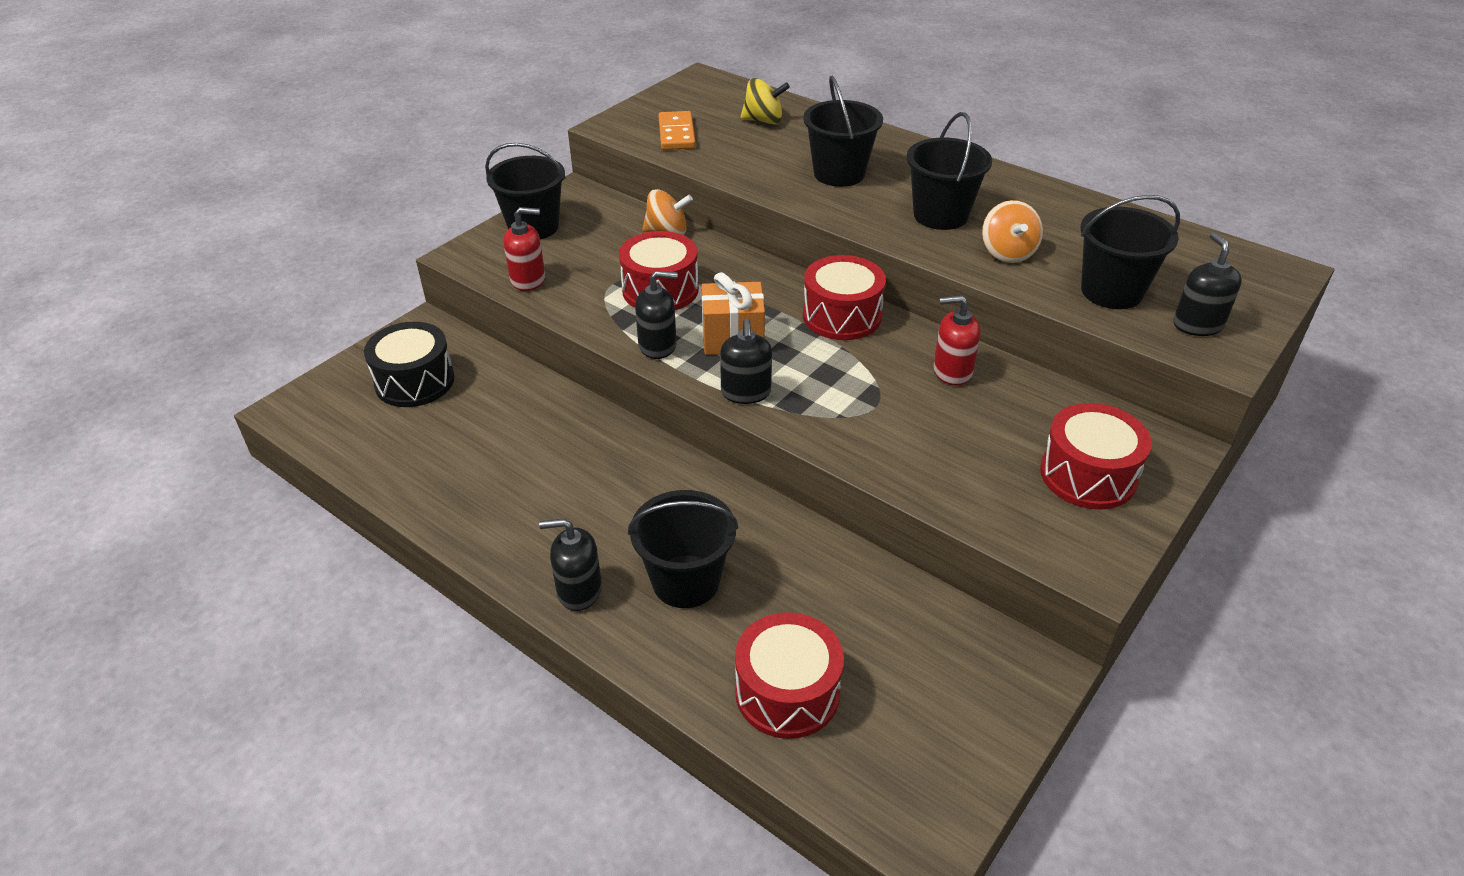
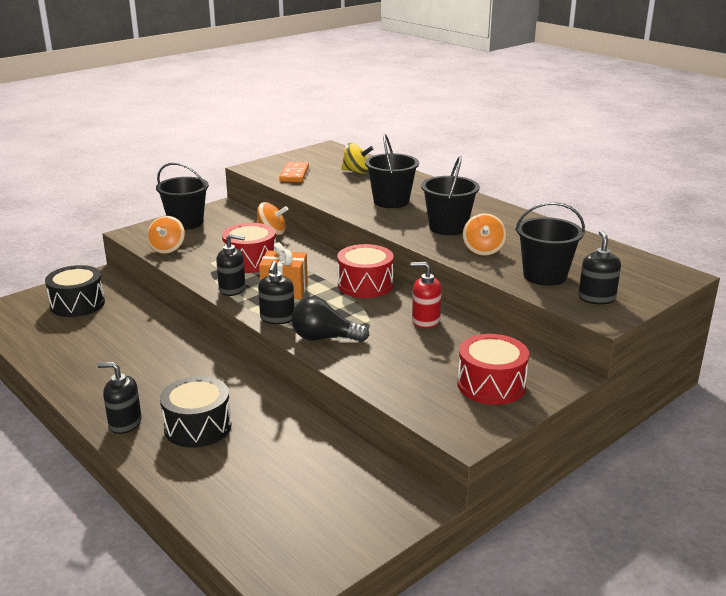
camera: 10 degrees right, 15 degrees down
red soap dispenser [503,207,545,291] -> orange spinning top [147,216,185,254]
black bucket [628,490,738,608] -> black drum [160,376,232,448]
red drum [735,612,844,739] -> none
none -> black light bulb [291,298,369,342]

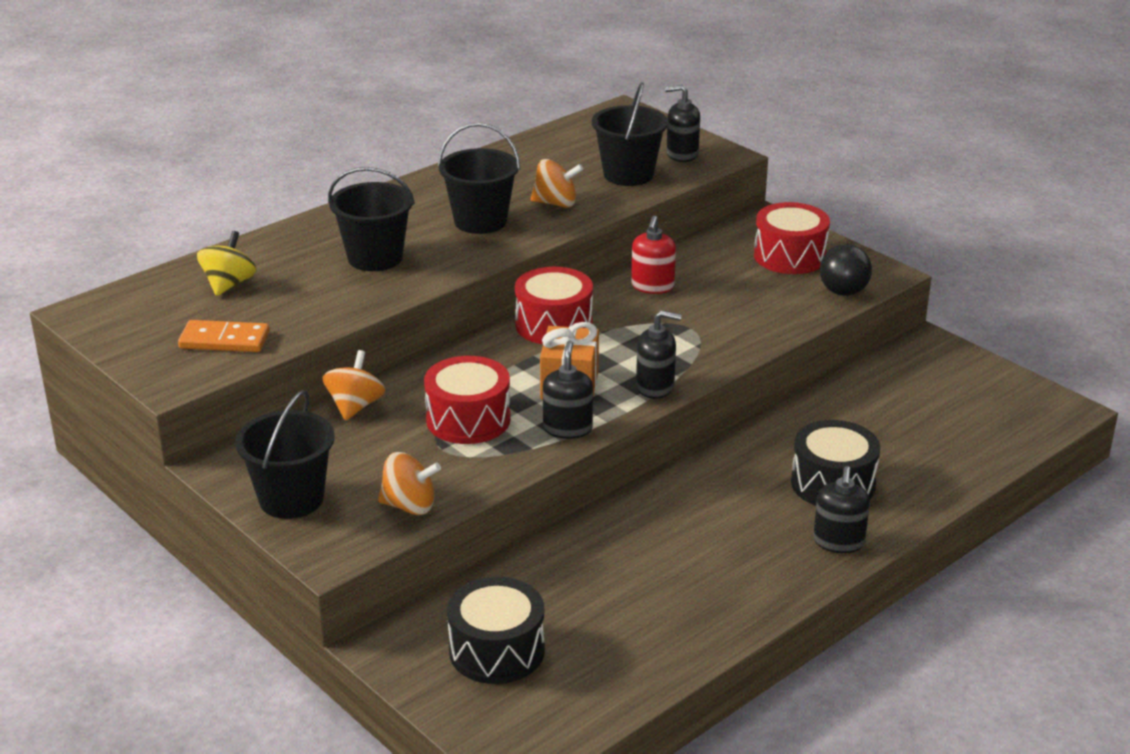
camera: 90 degrees left, 5 degrees up
black light bulb [291,298,369,342] -> black light bulb moved to [820,244,872,296]

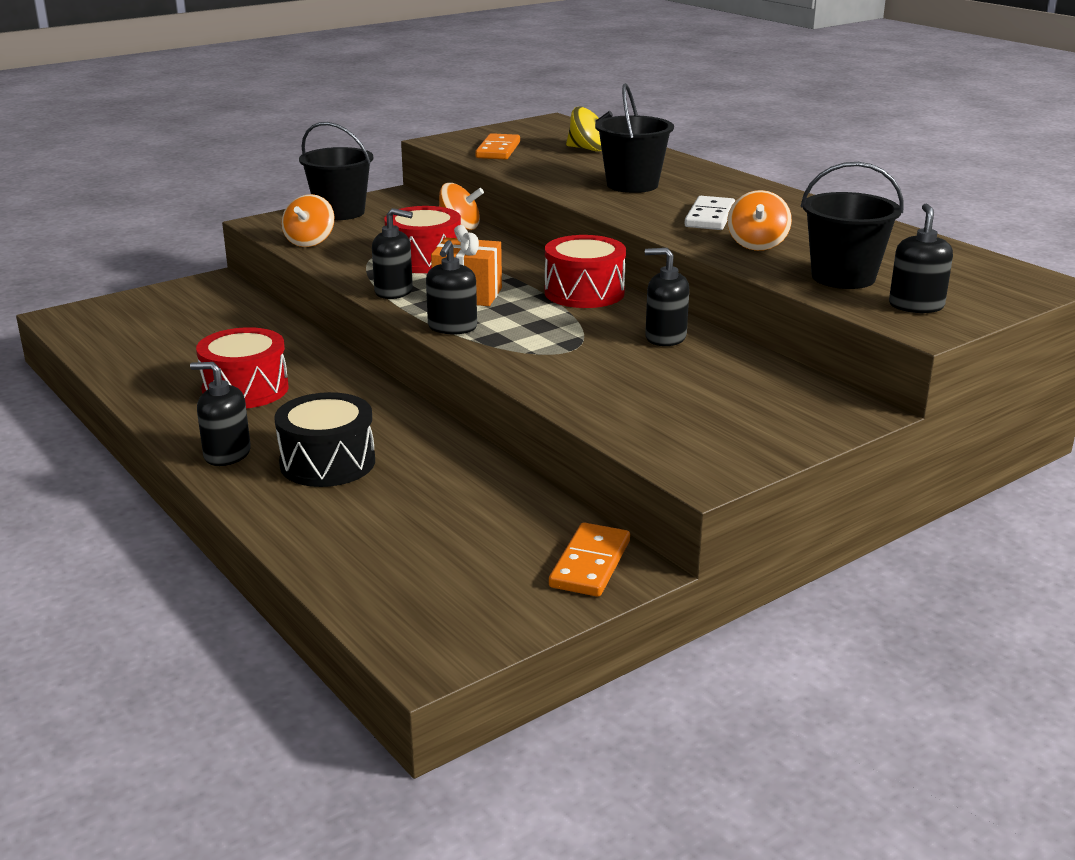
camera: 95 degrees right, 5 degrees down
black bucket [438,123,521,234] -> white domino [684,196,735,230]
black drum [447,577,545,684] -> none
red soap dispenser [631,216,676,294] -> black soap dispenser [645,248,689,346]
red drum [754,202,830,274] -> red drum moved to [196,327,289,408]
black light bulb [820,244,872,296] -> none
none -> orange domino [549,522,630,597]

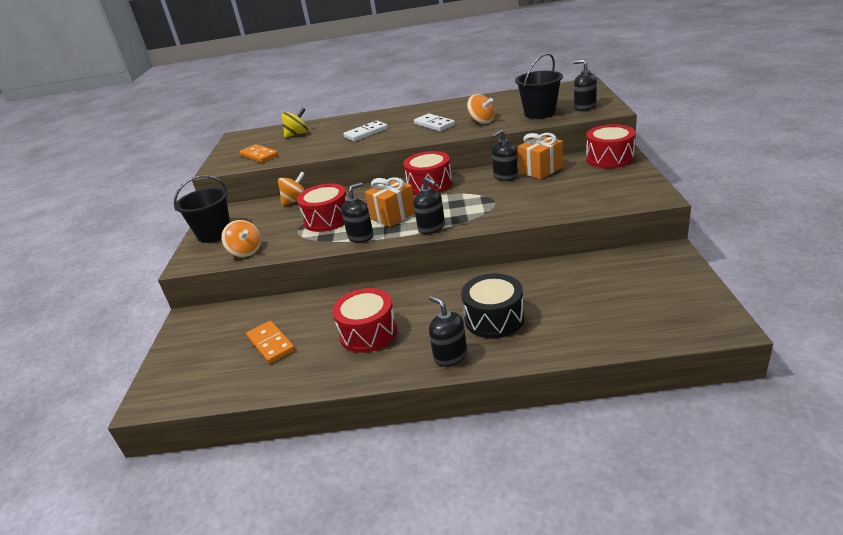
camera: 50 degrees left, 5 degrees up
black soap dispenser [190,362,251,466] -> black soap dispenser turned 90 degrees clockwise [429,296,467,366]
orange domino [549,522,630,597] -> orange domino moved to [246,321,295,364]
black bucket [595,83,674,193] -> white domino [343,121,388,141]
none -> orange gift [518,133,563,179]
none -> red drum [586,124,636,168]

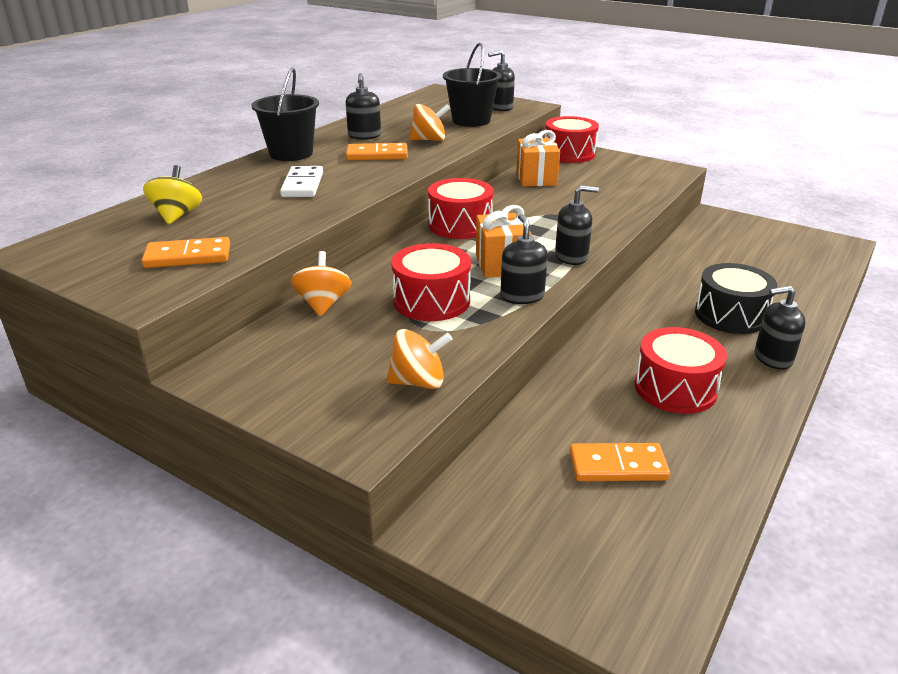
camera: 60 degrees left, 0 degrees up
black bucket [174,175,230,243] -> black bucket moved to [252,67,319,161]
white domino [414,113,455,131] -> orange domino [346,143,408,160]
black soap dispenser [492,130,518,181] -> black soap dispenser moved to [346,73,381,140]

